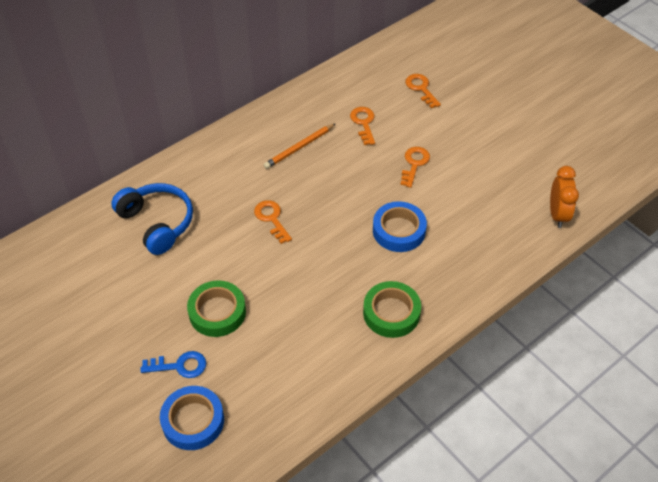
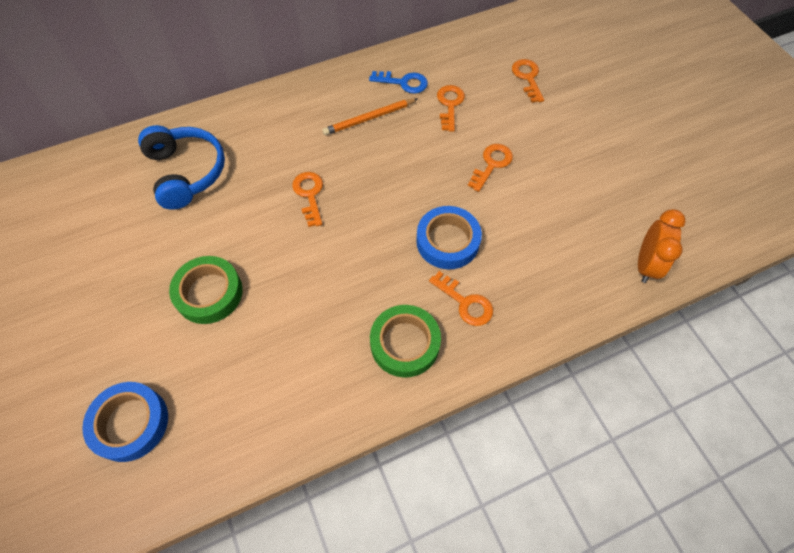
camera: 15 degrees right, 10 degrees up
blue key [141,351,206,378] -> blue key moved to [369,71,428,94]
none -> orange key [429,271,493,326]

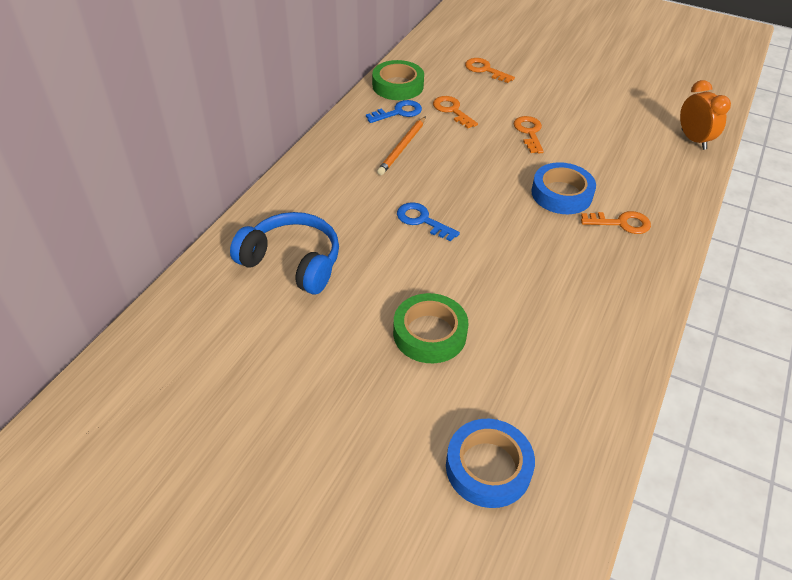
camera: 40 degrees left, 15 degrees down
orange key [292,172,323,227] -> blue key [397,202,460,241]
green tape [370,305,441,377] -> green tape moved to [372,60,424,100]

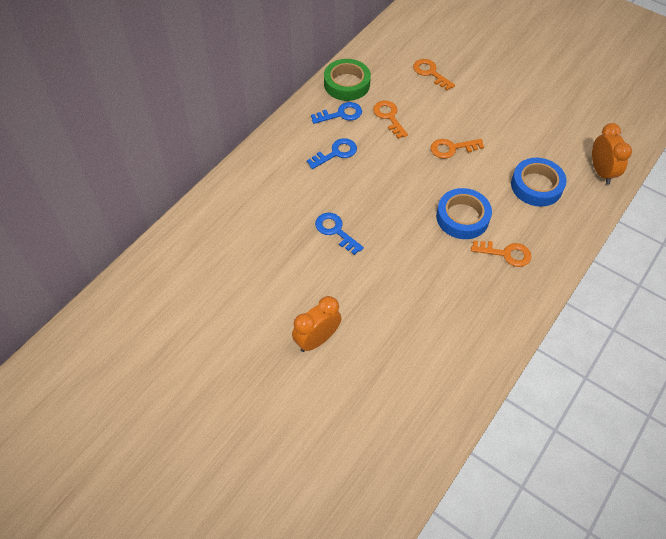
camera: 10 degrees right, 10 degrees up
blue headphones [230,212,339,294] -> none
orange pencil [377,116,426,175] -> blue key [307,138,357,169]
green tape [393,293,469,363] -> orange clock [292,296,342,352]
blue tape [446,419,535,508] -> blue tape moved to [511,158,567,207]
orange key [514,116,544,154] -> orange key turned 105 degrees counterclockwise [431,139,484,159]

